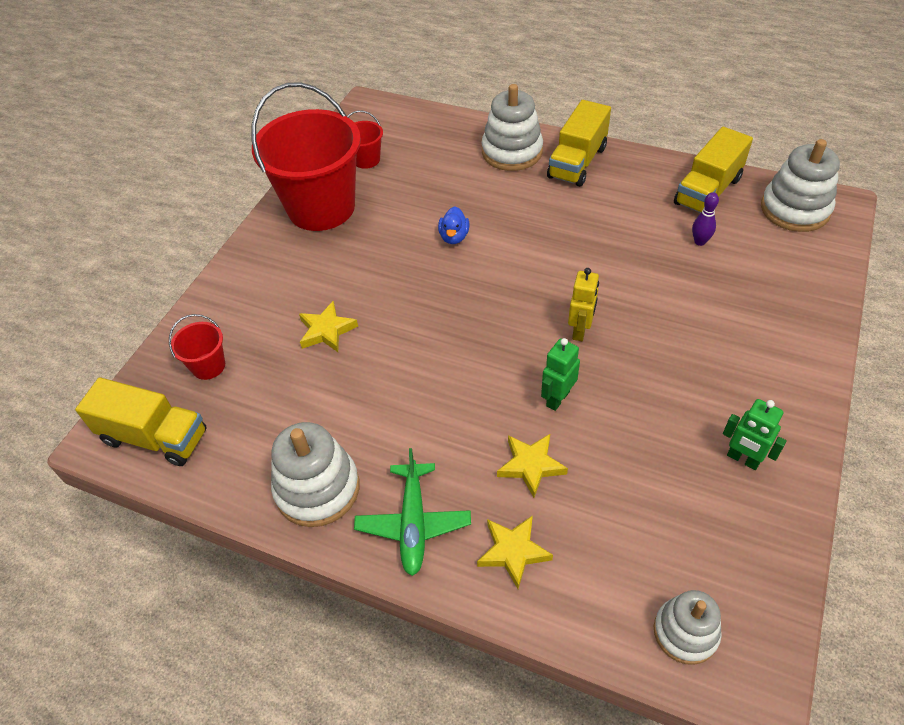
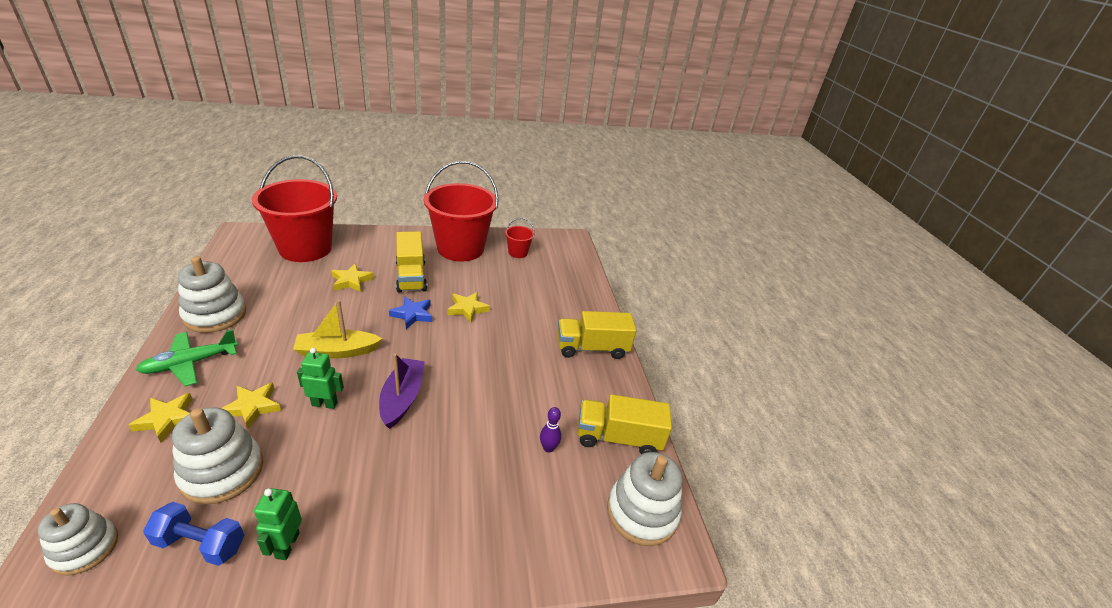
camera: 50 degrees right, 15 degrees down
yellow truck [75,377,207,466] -> yellow truck moved to [396,231,427,293]
red bucket [169,314,225,380] -> red bucket [252,155,337,262], size x2.37
blue duck [438,207,469,244] -> yellow star [447,292,490,323]
white stacking toy [481,84,543,171] -> white stacking toy moved to [172,407,263,505]
yellow robot [568,268,599,341] -> purple boat [379,353,425,429]
none -> blue dumbbell [143,502,244,566]
none -> yellow boat [293,300,382,358]
none -> blue star [389,297,432,329]

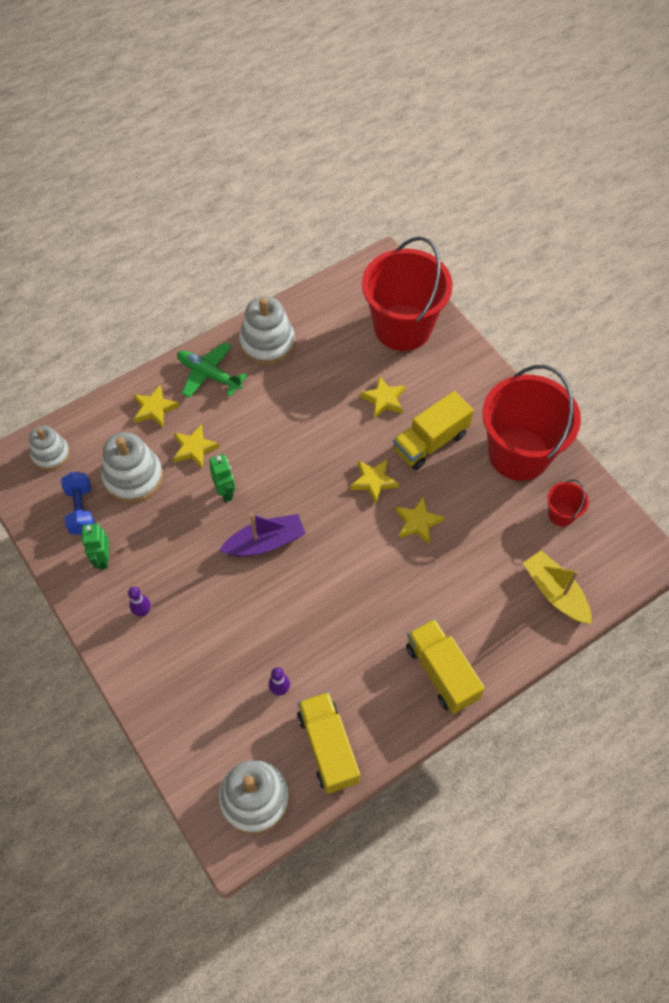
camera: 70 degrees right, 25 degrees up
green robot [254,488,302,560] -> green robot turned 75 degrees counterclockwise [82,524,109,569]
yellow boat [293,300,382,358] -> yellow boat moved to [523,551,592,624]
blue star [389,297,432,329] -> yellow star [350,459,399,504]
none -> purple bowling pin [128,587,151,617]

